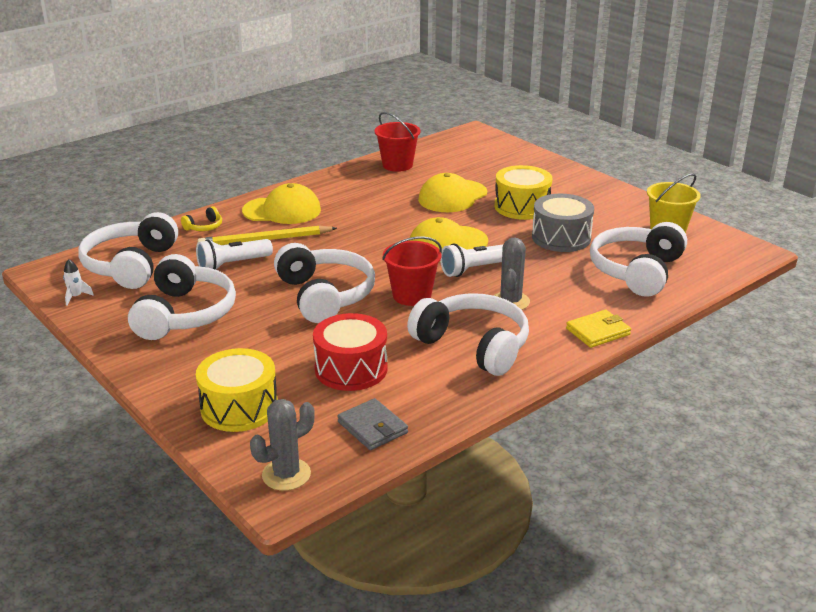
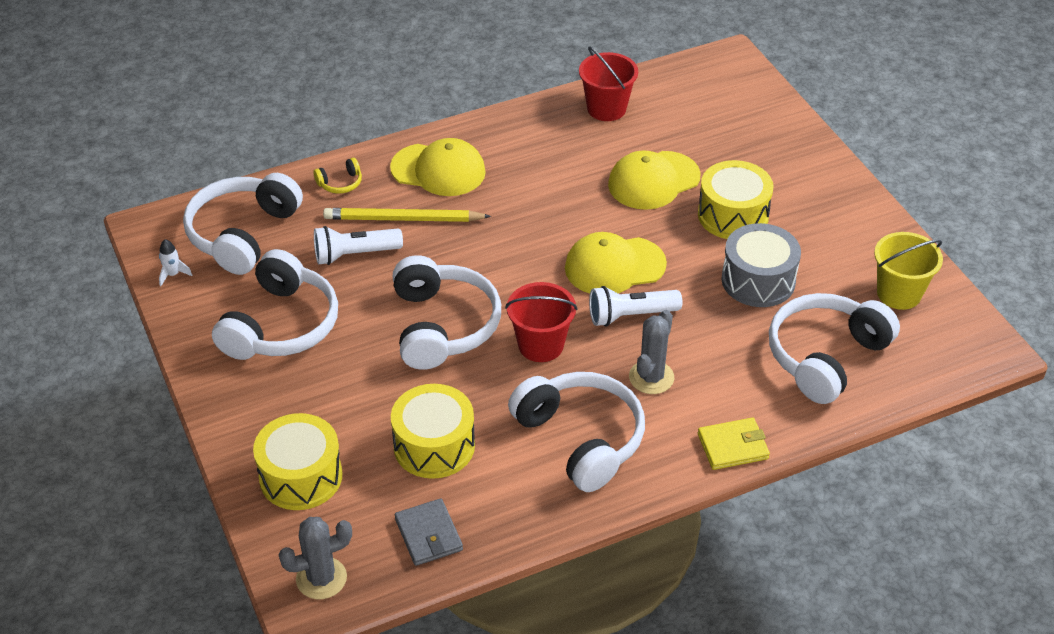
camera: 15 degrees right, 15 degrees up
red drum [313,313,388,391] -> yellow drum [391,384,475,479]

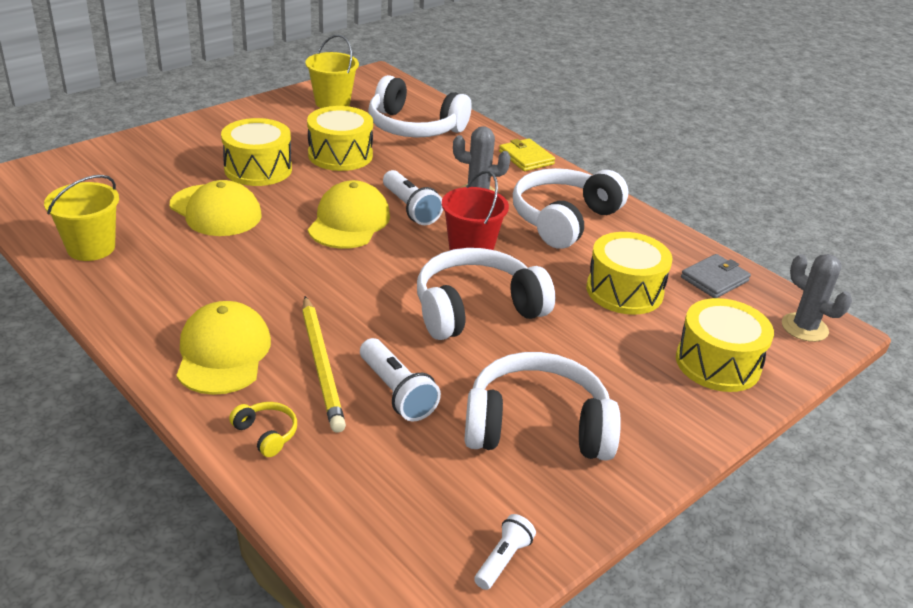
camera: 110 degrees left, 10 degrees down
white rocket [159,239,192,287] -> white flashlight [474,514,536,590]
white headphones [183,173,303,275] -> none
yellow cap [565,232,667,293] -> yellow cap turned 135 degrees counterclockwise [308,180,390,249]
red bucket [579,46,638,121] -> yellow bucket [44,175,119,261]
grey drum [722,223,801,307] -> yellow drum [307,106,373,171]

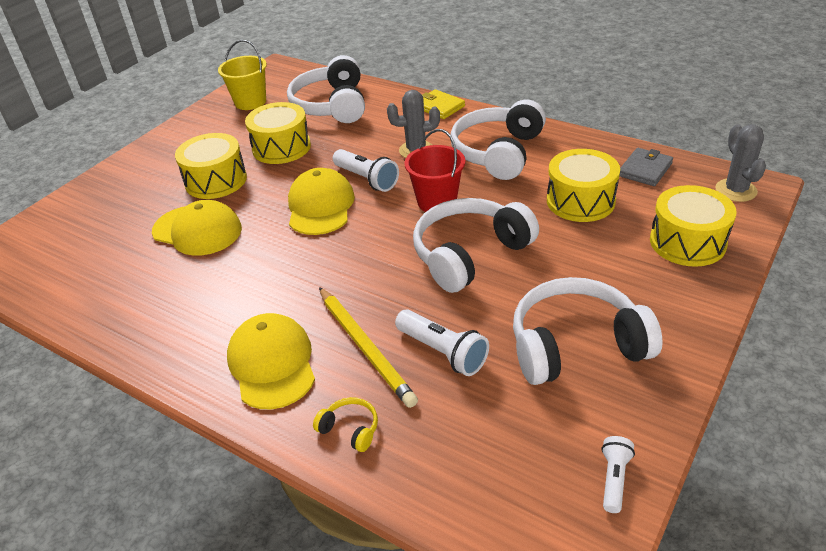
camera: 10 degrees left, 5 degrees up
yellow bucket [44,175,119,261] -> none
white headphones [368,75,472,138] -> white headphones turned 75 degrees clockwise [287,55,365,123]
grey cactus [782,254,852,342] -> grey cactus turned 45 degrees clockwise [715,124,766,202]

